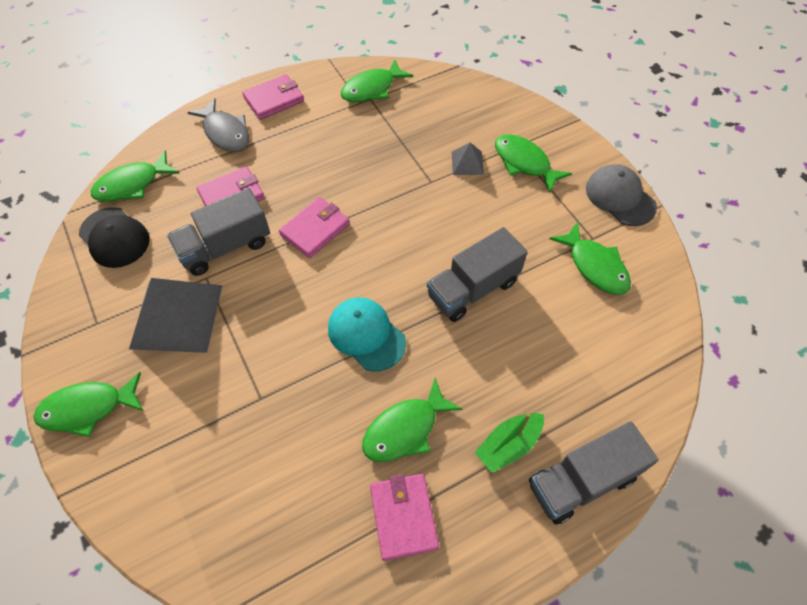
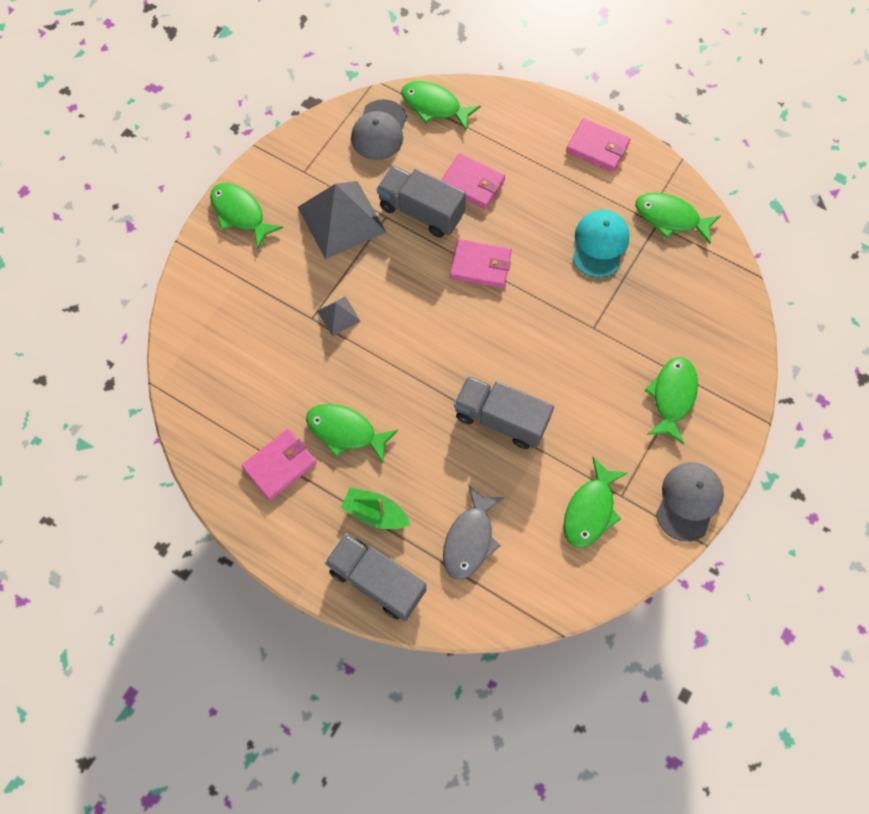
camera: 60 degrees right, 10 degrees up
black cap [79,207,150,268] -> grey cap [351,99,407,160]
grey fish [187,98,249,152] -> grey fish moved to [443,485,504,580]
turquoise cap [328,297,406,372] -> turquoise cap moved to [572,210,630,278]
grey pyramid [452,142,484,175] -> grey pyramid moved to [317,296,361,336]

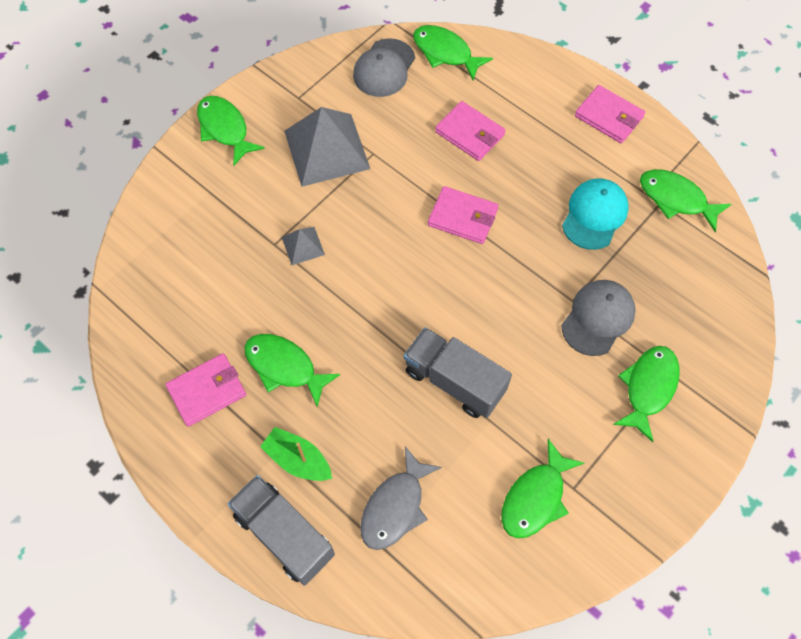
camera: 10 degrees right, 5 degrees down
grey truck [377,166,466,238] -> none
grey cap [656,462,724,542] -> grey cap moved to [561,280,636,356]

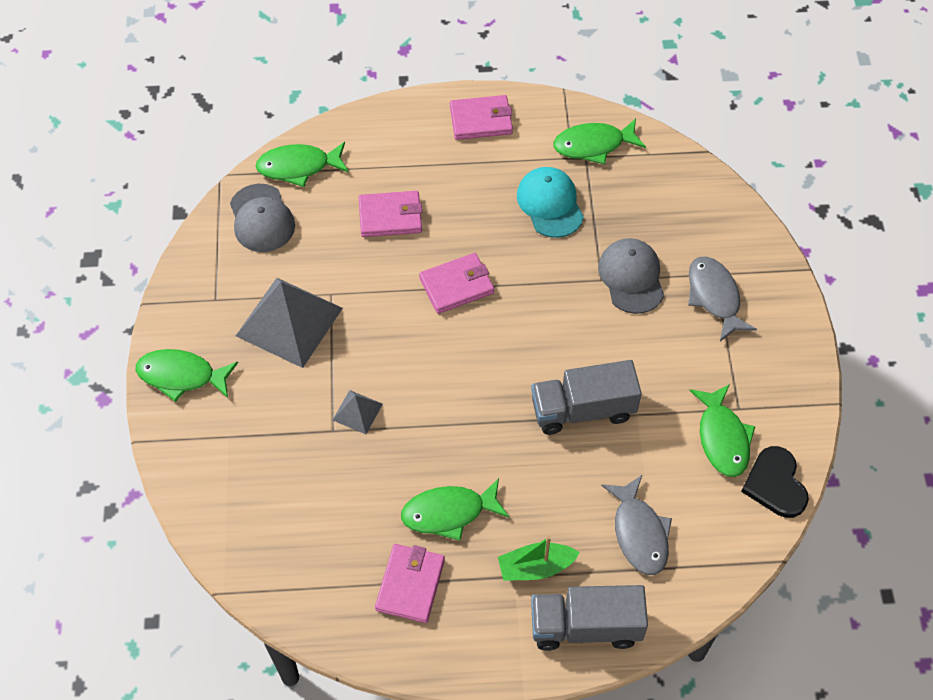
camera: 45 degrees left, 5 degrees down
green fish [613,346,680,442] -> grey fish [688,257,757,341]
none -> black heart [741,446,809,518]

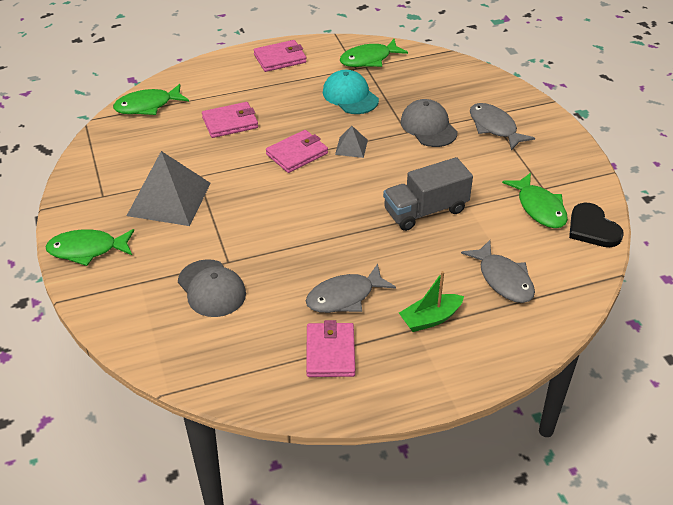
camera: 15 degrees left, 15 degrees down
grey cap [230,184,295,252] -> grey cap moved to [178,259,246,317]
grey pyramid [333,390,383,434] -> grey pyramid moved to [335,126,368,158]
green fish [401,478,509,541] -> grey fish [306,264,396,313]
grey truck [531,585,648,651] -> none

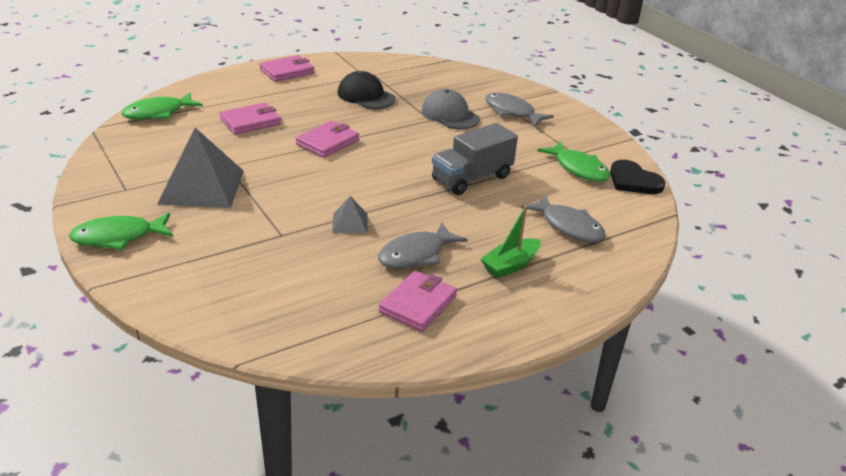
camera: 15 degrees left, 10 degrees down
grey cap [178,259,246,317] -> none
pink wallet [306,320,355,377] -> pink wallet turned 45 degrees clockwise [378,271,457,332]
turquoise cap [323,70,379,114] -> black cap [338,71,396,109]
grey pyramid [335,126,368,158] -> grey pyramid moved to [332,196,368,233]
green fish [340,39,408,67] -> none

